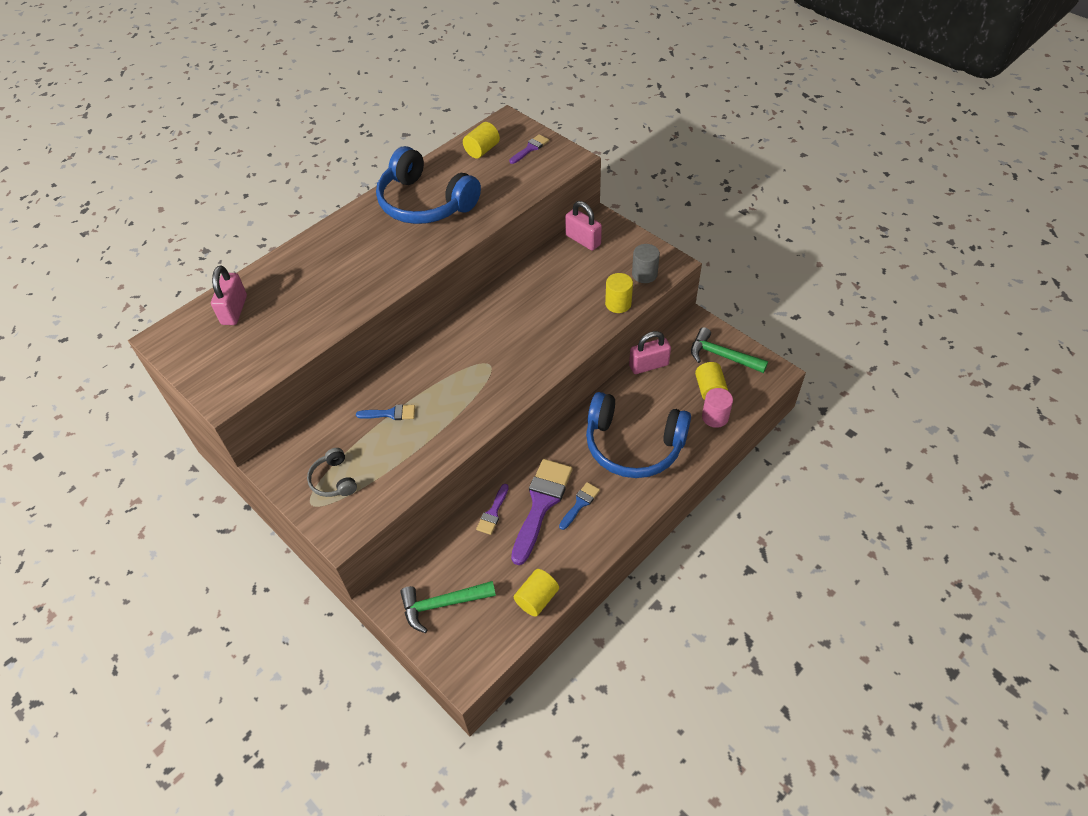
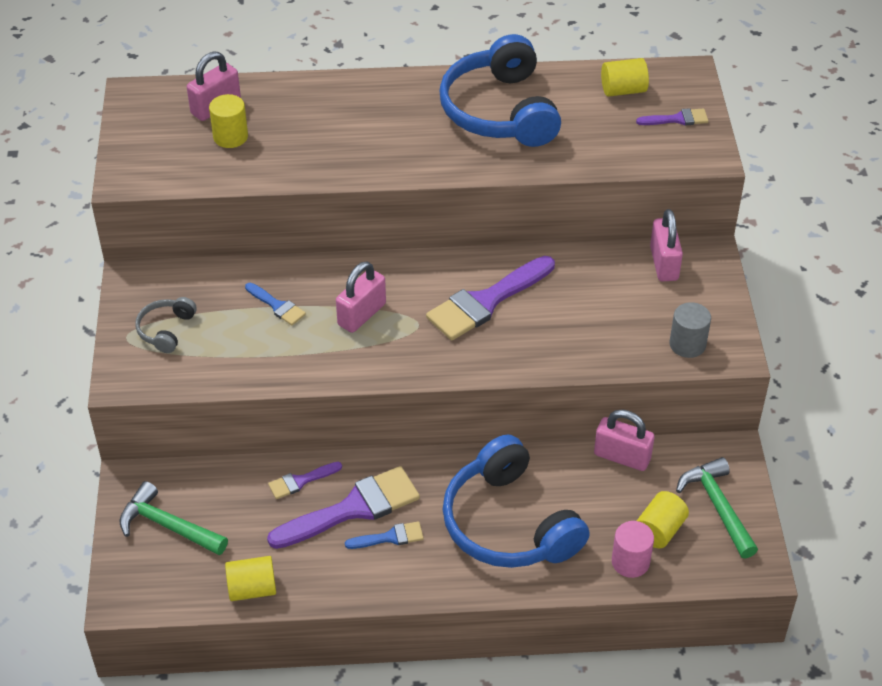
camera: 40 degrees right, 5 degrees down
yellow cylinder [605,273,633,313] -> yellow cylinder moved to [209,94,248,148]
none -> pink padlock [336,261,386,333]
none -> purple brush [426,256,555,340]

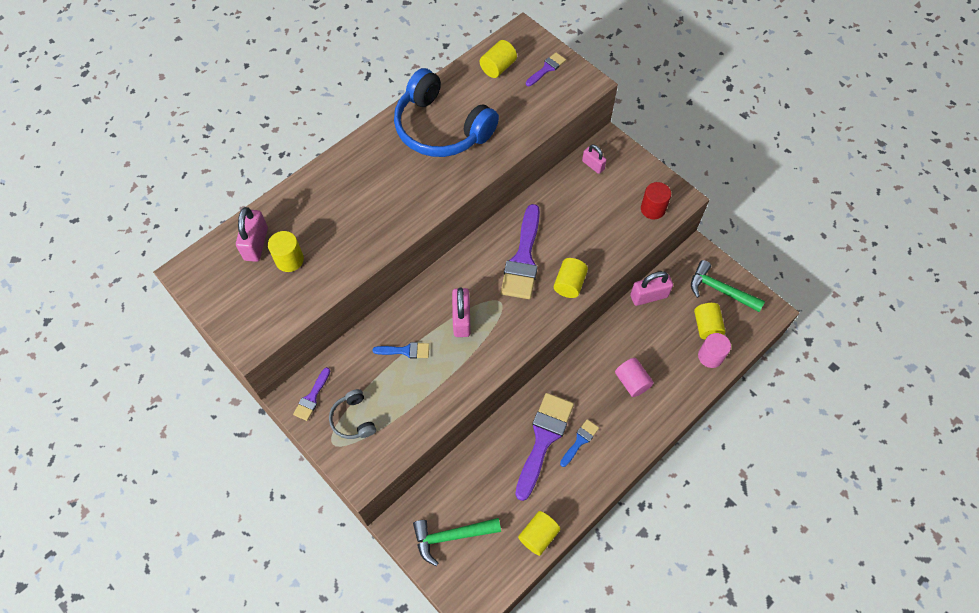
camera: 40 degrees left, 15 degrees up
purple brush [268,462,342,499] -> purple brush moved to [293,367,330,421]
blue headphones [443,434,590,568] -> pink cylinder [615,358,654,397]
pink padlock [650,209,683,282] -> pink padlock [582,144,607,174], size x0.64
grey cylinder [669,302,711,358] -> red cylinder [641,182,671,219]
none -> yellow cylinder [554,258,588,298]

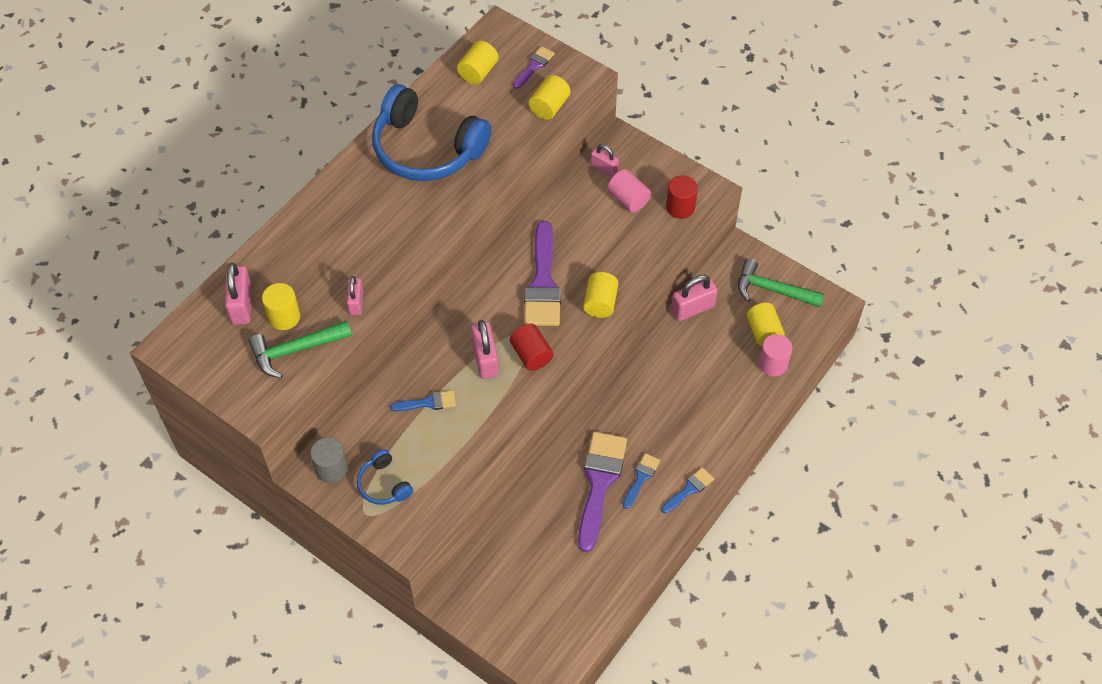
camera: 10 degrees left, 5 degrees down
purple brush [293,367,330,421] -> grey cylinder [310,437,348,483]
grey headphones [329,389,376,439] -> blue headphones [357,449,413,505]
green hammer [413,518,501,566] -> green hammer moved to [248,320,352,378]
yellow cylinder [518,511,560,556] -> yellow cylinder moved to [529,75,571,120]
pink cylinder [615,358,654,397] -> pink cylinder moved to [608,169,651,212]
none -> pink padlock [347,276,363,315]
none -> red cylinder [510,324,553,371]
none -> blue brush [662,467,714,513]

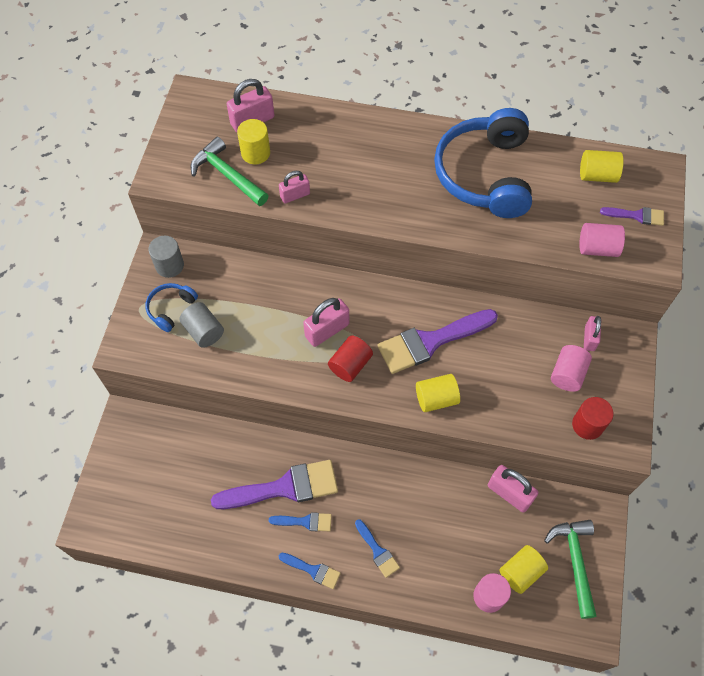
camera: 65 degrees right, 5 degrees up
blue brush [390,390,456,411] -> blue brush moved to [355,519,400,578]
yellow cylinder [529,75,571,120] -> pink cylinder [579,223,625,257]
none -> grey cylinder [180,302,224,348]

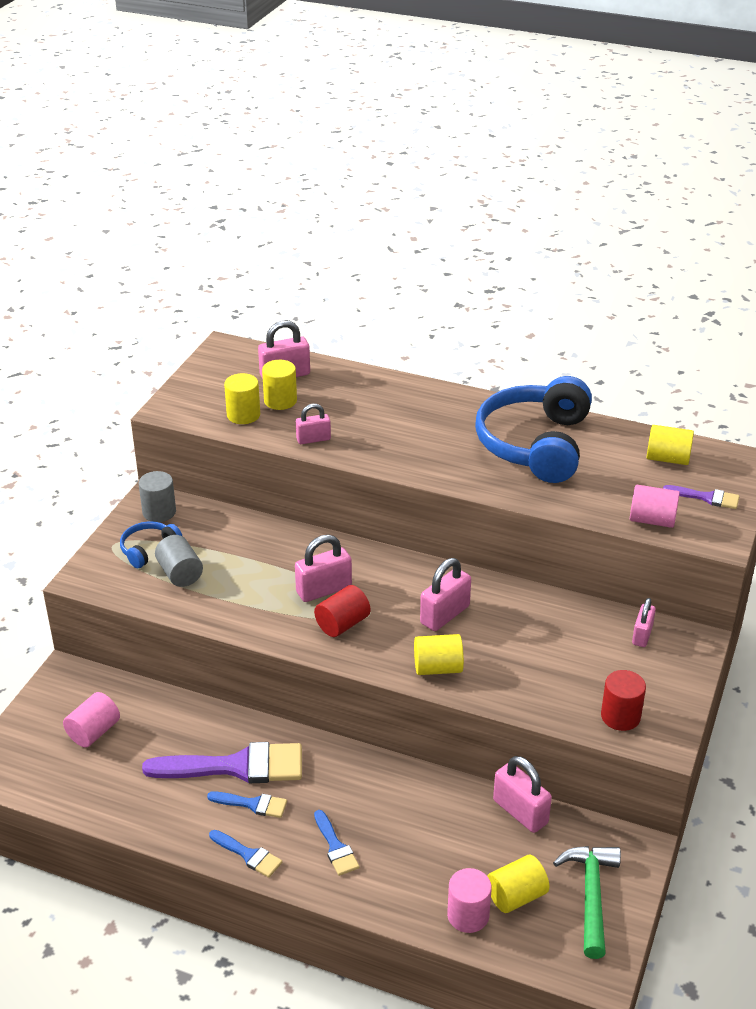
camera: 10 degrees right, 25 degrees down
green hammer [191,137,269,206] -> yellow cylinder [224,373,260,424]
purple brush [378,309,498,374] -> pink padlock [420,558,471,631]
pink cylinder [551,345,592,392] -> pink cylinder moved to [63,692,120,748]

